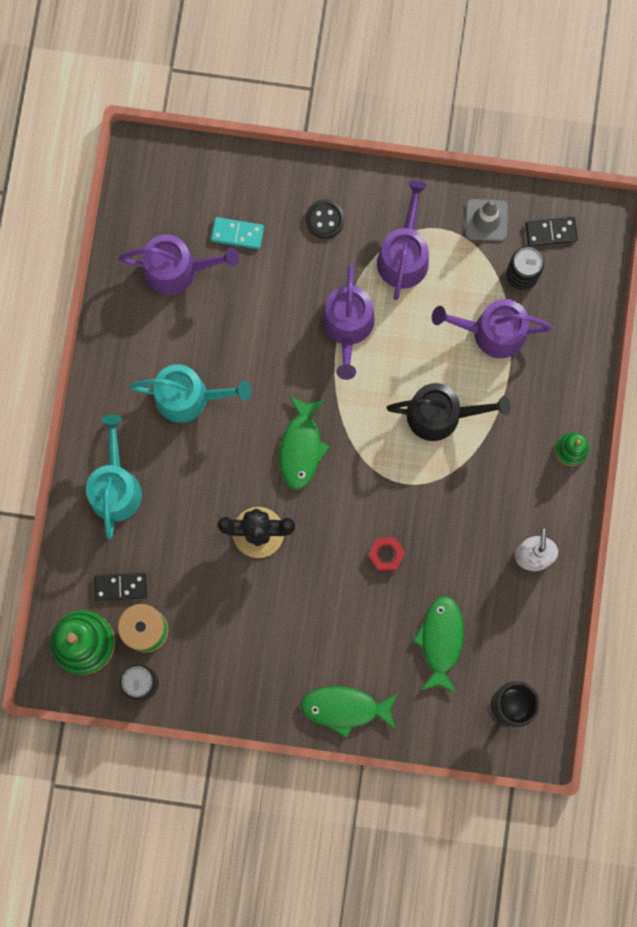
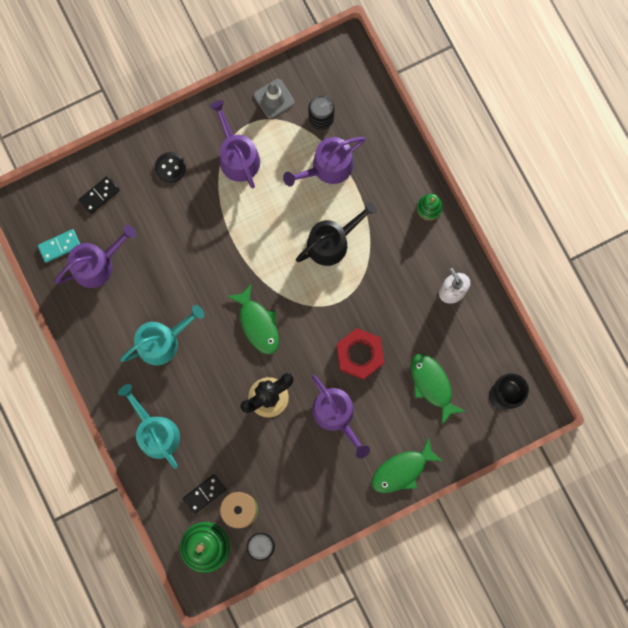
camera: 35 degrees left, 0 degrees up
turquoise domino [211,217,264,249] -> turquoise domino moved to [38,229,80,262]
purple watering can [322,264,374,380] -> purple watering can moved to [312,375,370,458]
red nut [368,537,405,571] -> red nut [336,328,384,380], size x1.77
black domino [525,217,578,246] -> black domino moved to [78,176,120,214]

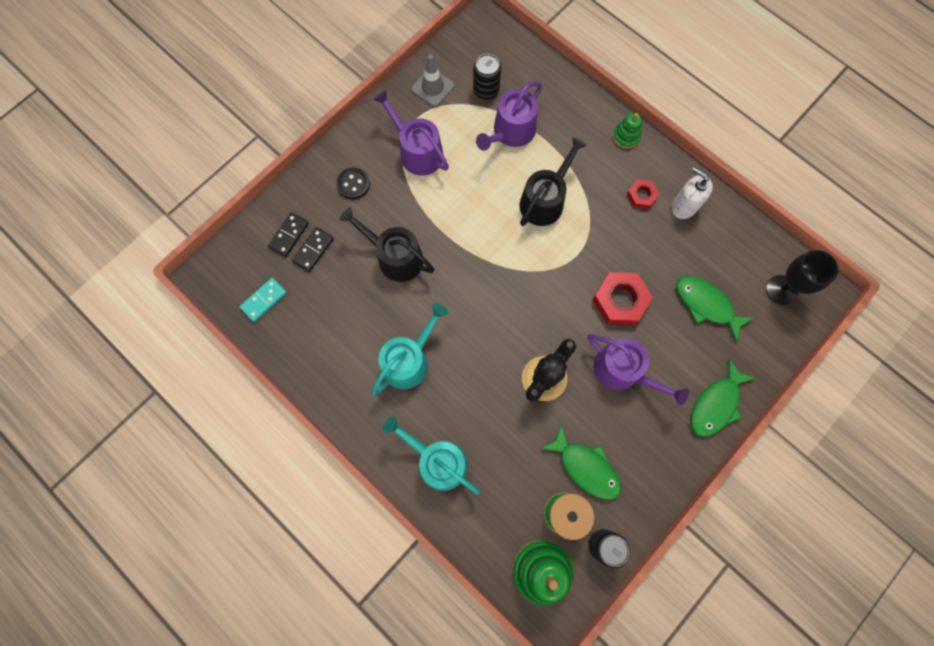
camera: 20 degrees left, 5 degrees down
purple watering can [55,225,136,288] -> none
black domino [182,474,226,514] -> black domino moved to [292,227,334,272]
green fish [227,283,279,354] -> green fish moved to [541,424,621,500]
none -> black watering can [339,207,435,282]
none -> red nut [627,179,659,209]

